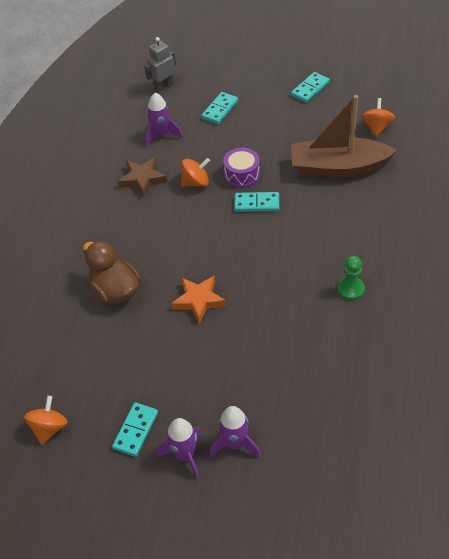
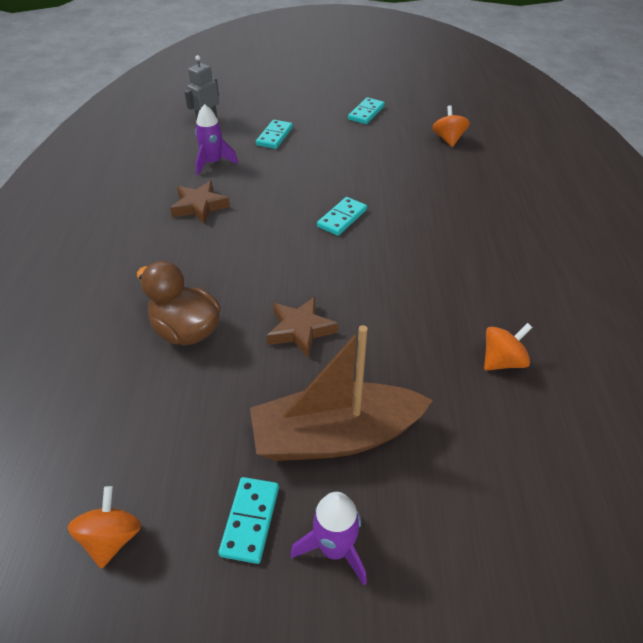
camera: 15 degrees left, 5 degrees down
orange star [171,276,226,324] -> brown star [267,297,338,358]
orange spinning top [181,158,210,187] -> orange spinning top moved to [484,323,533,371]
purple rocket [210,406,261,458] -> none
purple drum [223,148,260,188] -> none
turquoise domino [234,192,279,212] -> turquoise domino turned 45 degrees counterclockwise [317,197,367,236]
brown boat [291,95,397,178] -> brown boat moved to [250,325,433,461]
green pawn [338,256,365,300] -> none

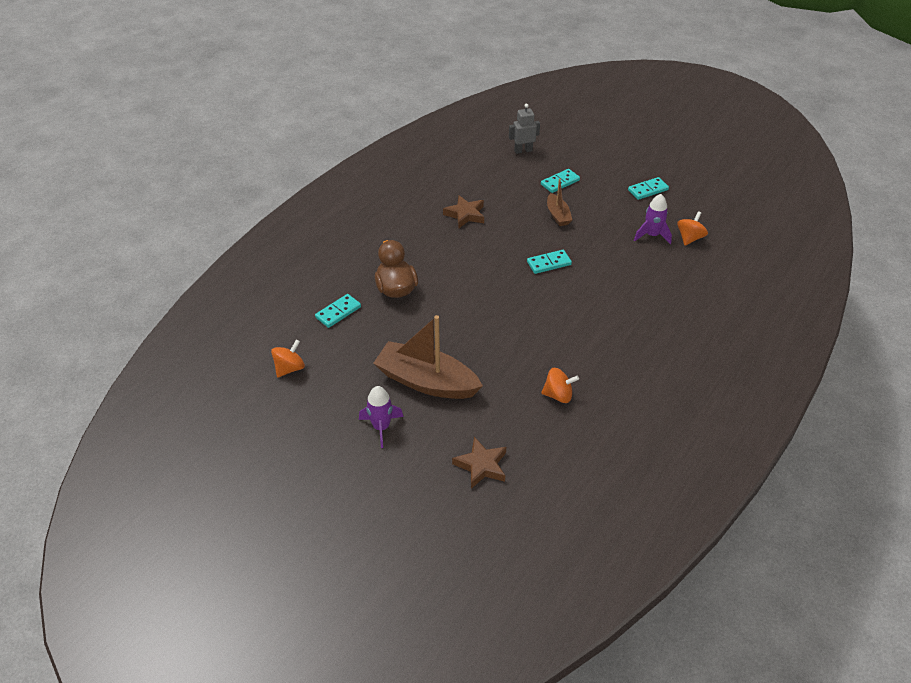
camera: 35 degrees right, 0 degrees up
purple rocket [195,104,238,175] -> purple rocket moved to [634,194,672,244]
turquoise domino [218,477,279,564] -> turquoise domino moved to [315,294,361,328]
brown star [267,297,338,358] -> brown star moved to [452,437,506,489]
none -> brown boat [547,179,572,226]

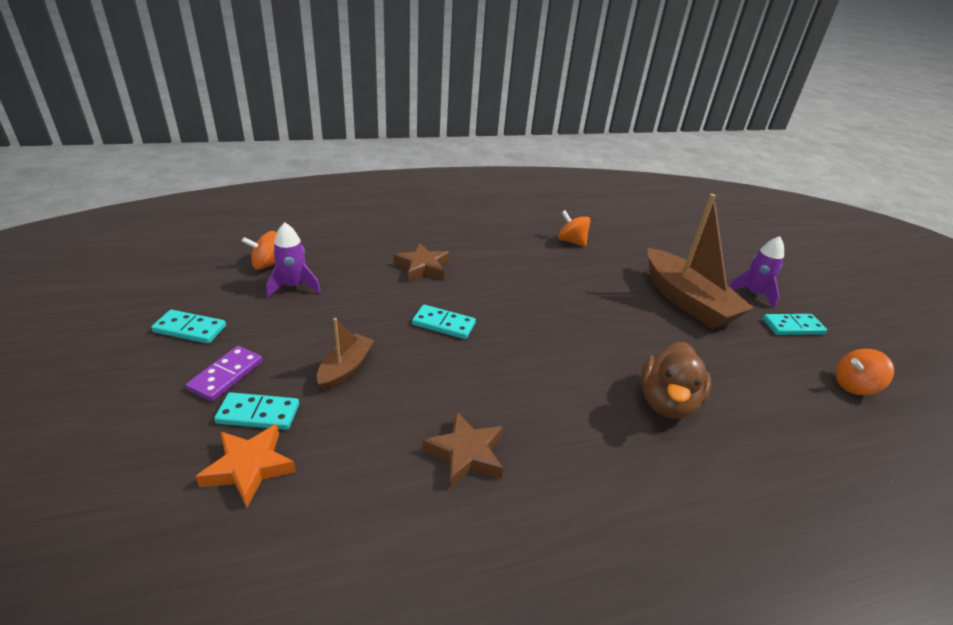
camera: 145 degrees left, 10 degrees down
turquoise domino [315,294,361,328] -> turquoise domino moved to [763,314,827,335]
brown star [452,437,506,489] -> brown star moved to [394,243,450,281]
grey robot [509,104,540,154] -> none
none -> purple domino [186,346,263,401]
none -> orange star [195,424,296,508]

